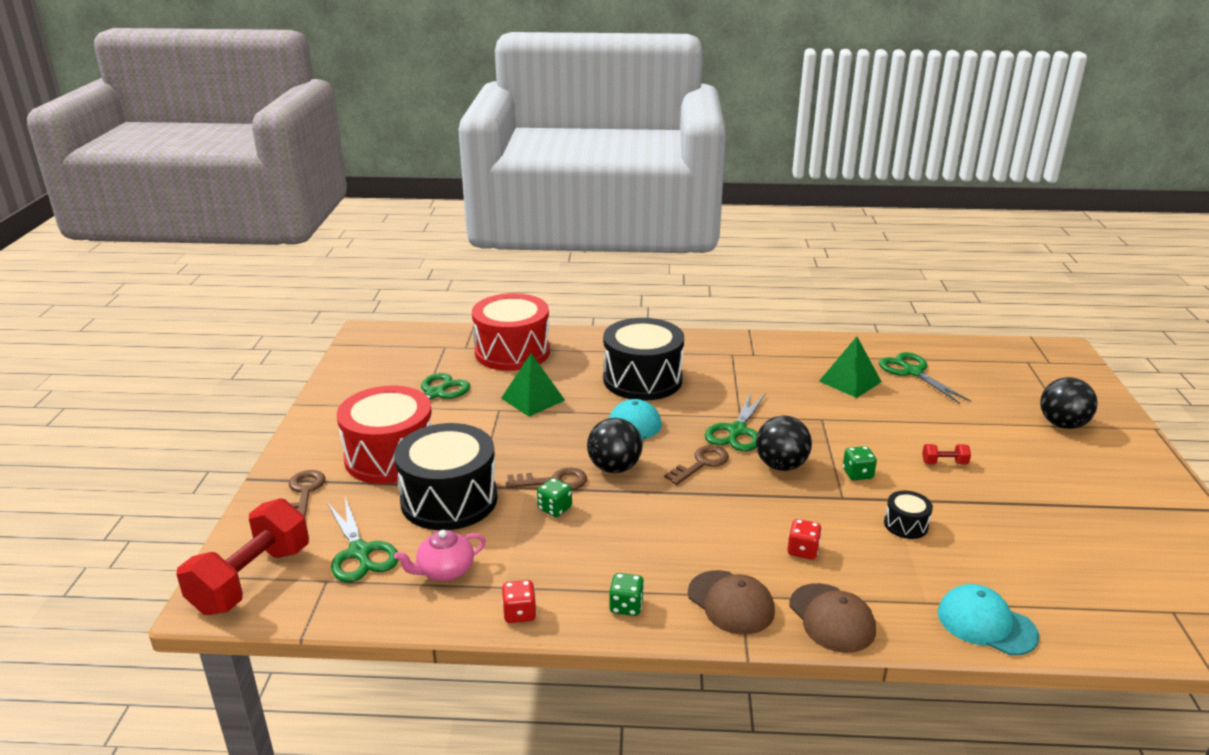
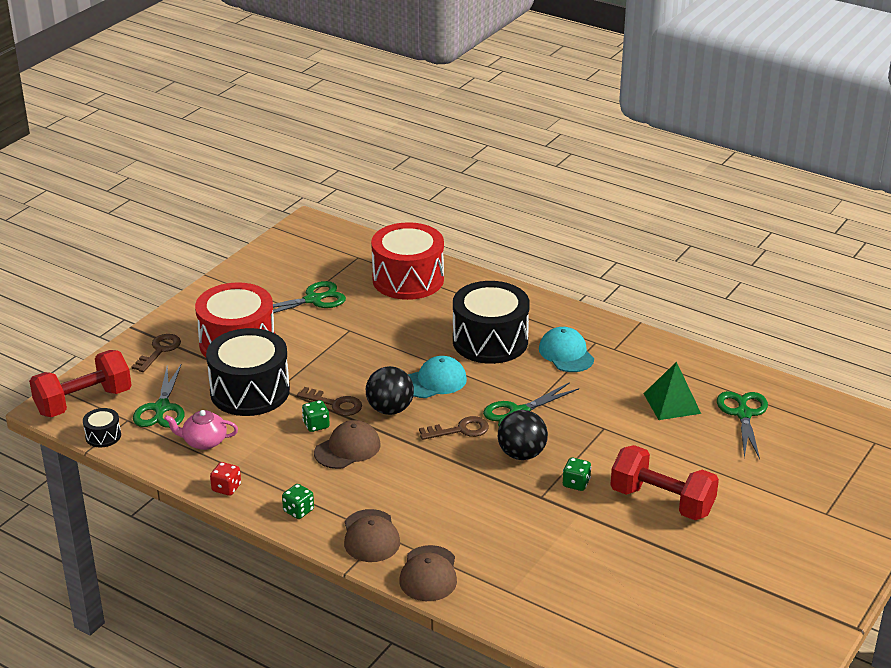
camera: 30 degrees right, 5 degrees up
green pyramid [501,353,565,417] -> none
red dice [787,519,822,559] -> none
black drum [884,491,933,539] -> black drum moved to [83,408,121,447]
red dumbbell [922,444,971,465] -> red dumbbell [610,445,719,520], size x2.45
turquoise cap [938,584,1039,655] -> turquoise cap moved to [539,327,594,372]
black ball [1040,377,1098,429] -> none
none -> brown cap [314,420,380,469]

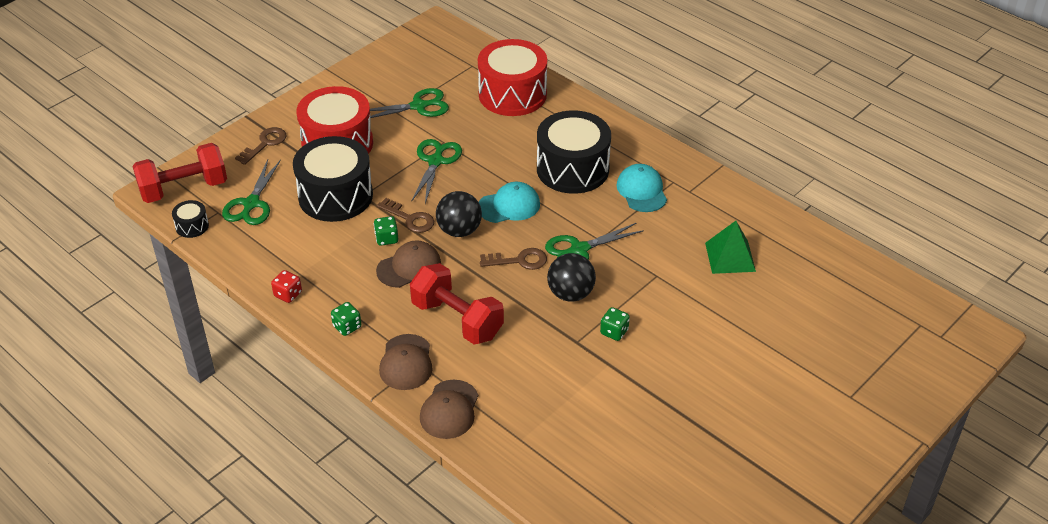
camera: 10 degrees right, 10 degrees up
pink teapot [164,410,238,450] -> none
red dumbbell [610,445,719,520] -> red dumbbell moved to [410,263,504,344]
green scissors [717,391,768,459] -> green scissors moved to [412,139,462,204]

